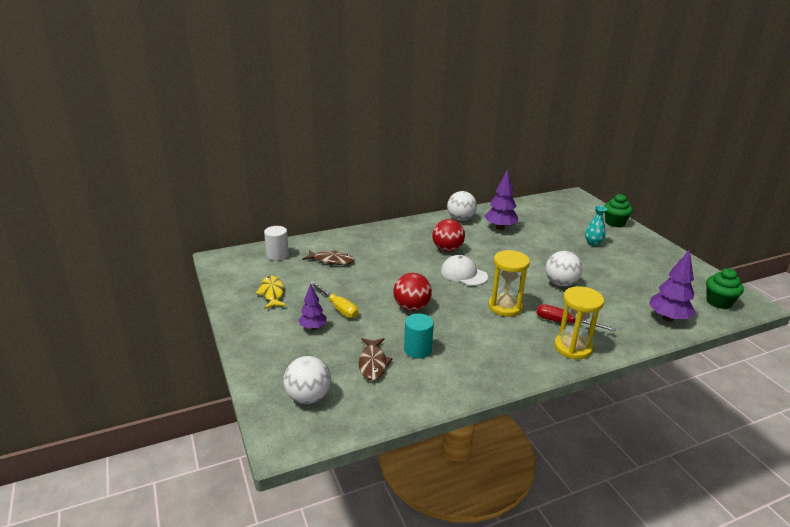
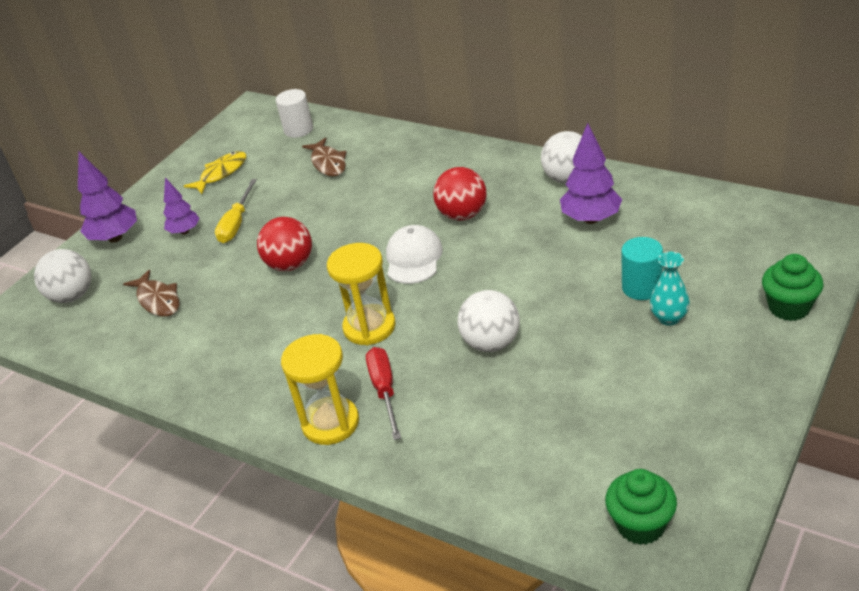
camera: 60 degrees right, 10 degrees up
brown fish [359,338,393,381] -> brown fish turned 90 degrees counterclockwise [123,270,179,317]
turquoise cylinder [404,314,434,358] -> turquoise cylinder moved to [621,237,663,300]
purple tree [649,249,696,322] -> purple tree moved to [78,152,137,243]

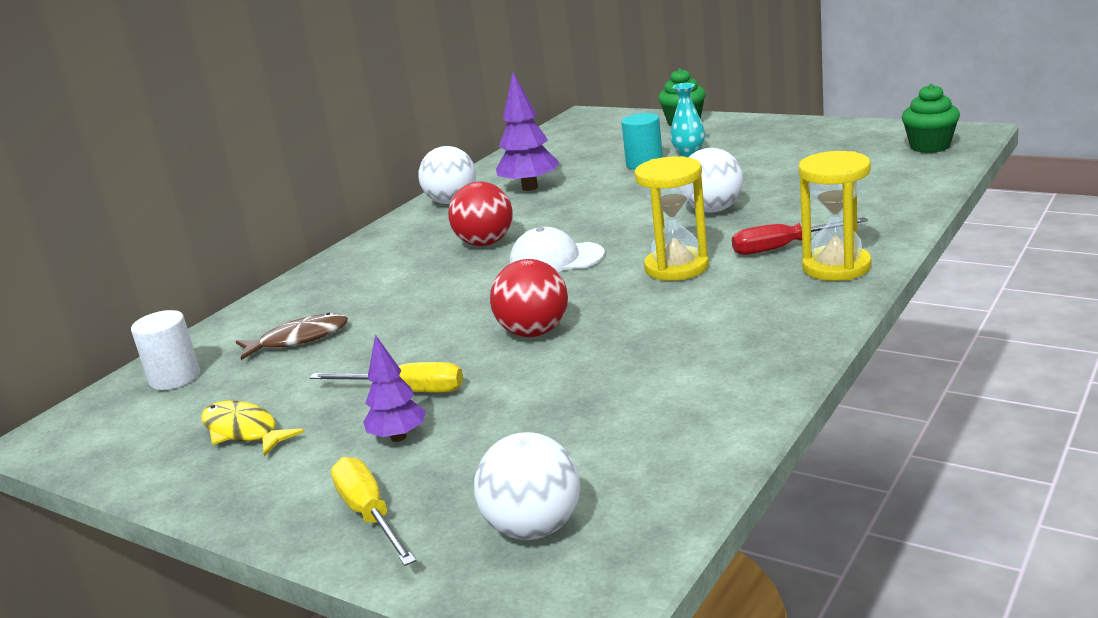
camera: 90 degrees left, 15 degrees down
purple tree [78,152,137,243] -> yellow screwdriver [331,457,416,566]
brown fish [123,270,179,317] -> none

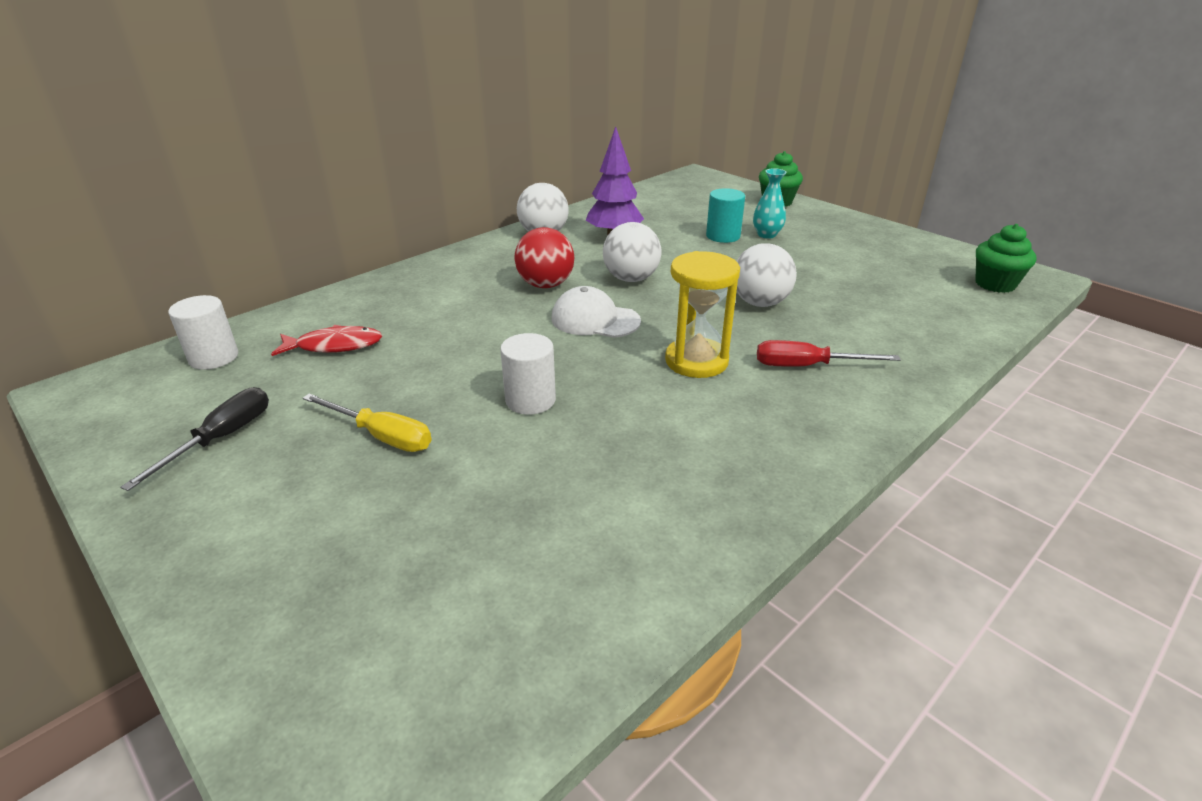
camera: 10 degrees right, 10 degrees up
yellow fish [201,401,304,456] -> black screwdriver [120,387,269,491]
brown fish [236,313,348,360] -> red fish [271,325,382,356]
yellow screwdriver [331,457,416,566] -> none
purple tree [363,335,426,442] -> none
white ball [474,432,580,540] -> white ball moved to [603,222,662,282]
red ball [490,259,568,337] -> white cylinder [500,333,556,415]
yellow hourglass [799,151,871,281] -> none

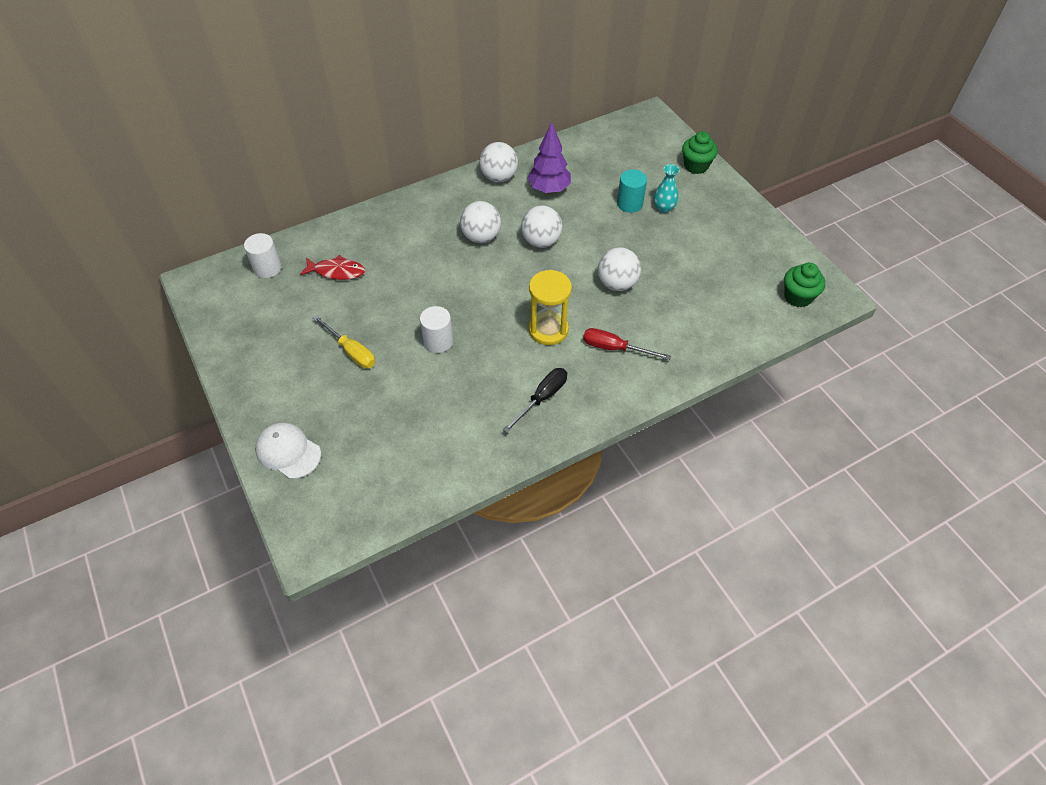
camera: 15 degrees right, 20 degrees up
black screwdriver [120,387,269,491] -> black screwdriver moved to [503,368,567,433]
red ball [514,227,574,288] -> white ball [460,201,501,243]
white cap [552,286,641,338] -> white cap moved to [255,423,321,479]

